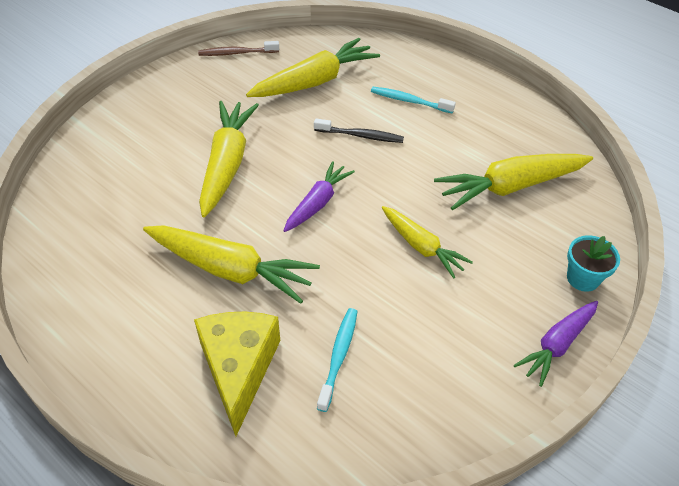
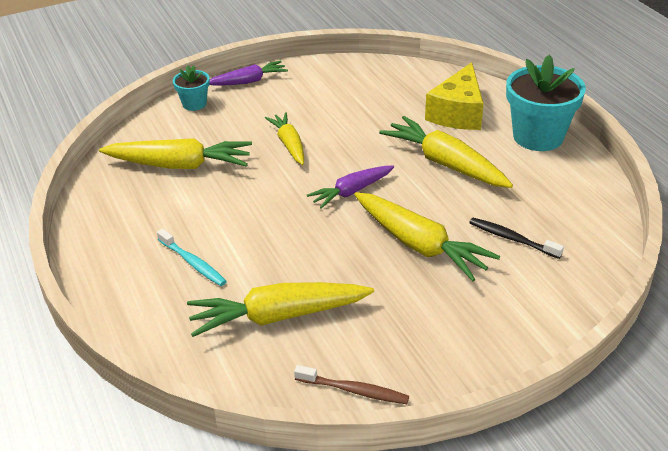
camera: 155 degrees left, 10 degrees down
yellow carrot [199,101,259,217] -> yellow carrot turned 75 degrees counterclockwise [354,192,500,281]
black toothbrush [314,118,404,143] -> black toothbrush moved to [469,218,564,259]
turquoise toothbrush [317,308,358,412] -> none
none -> turquoise flower pot [506,55,586,151]

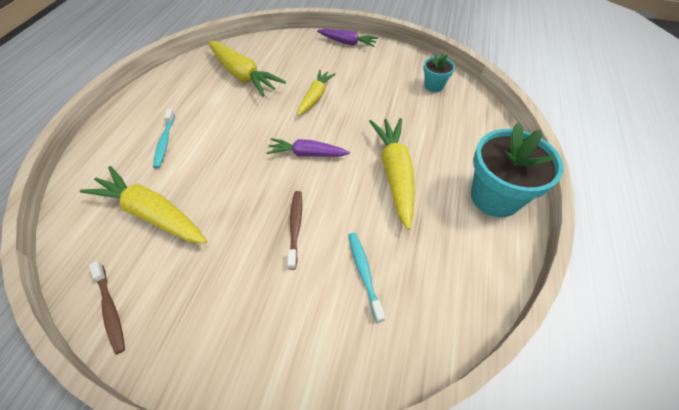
camera: 40 degrees right, 15 degrees up
turquoise flower pot [173,65,210,111] -> turquoise flower pot moved to [423,53,455,92]
yellow carrot [354,192,500,281] -> brown toothbrush [287,191,302,270]
yellow cheese [425,62,484,130] -> none
black toothbrush [469,218,564,259] -> turquoise toothbrush [349,233,385,323]

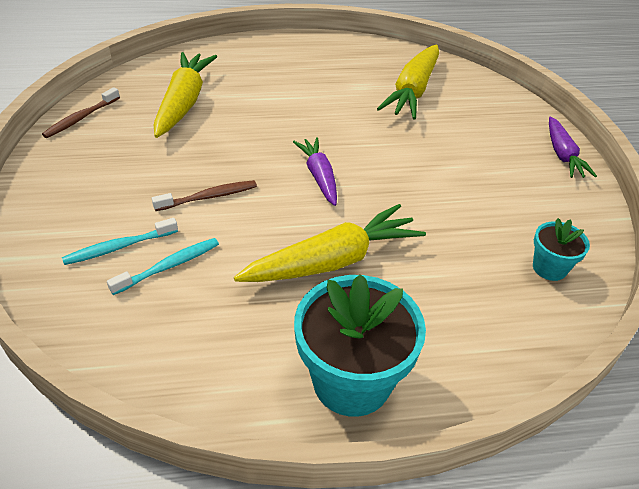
camera: 65 degrees right, 10 degrees down
turquoise toothbrush [153,109,175,169] -> turquoise toothbrush moved to [62,218,178,265]
yellow carrot [297,70,336,116] -> none

